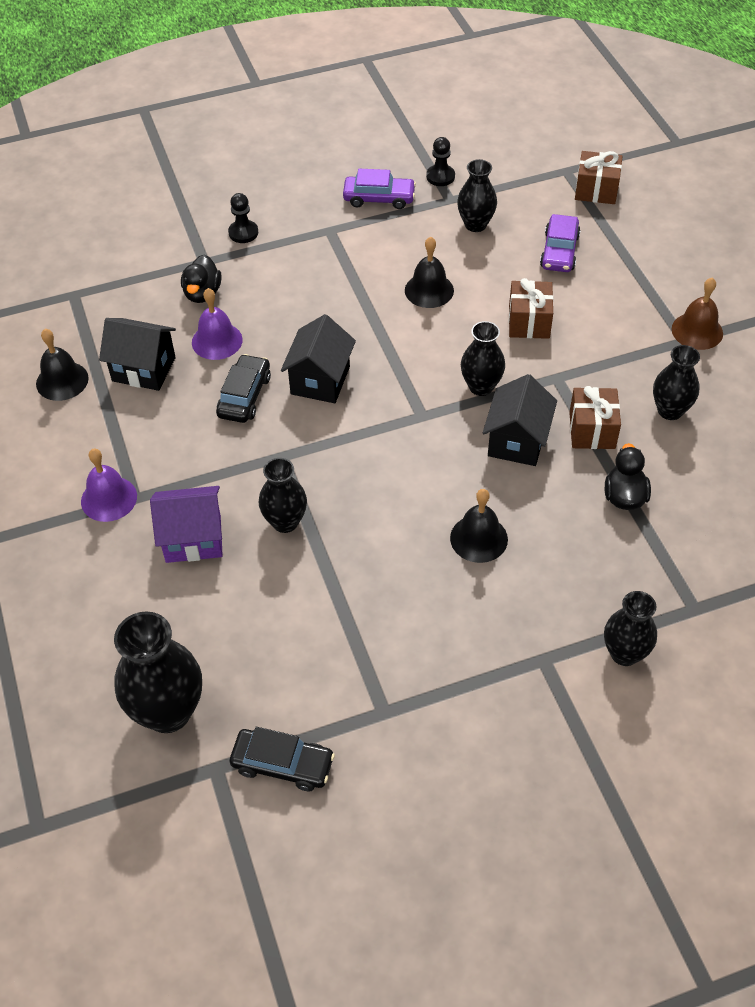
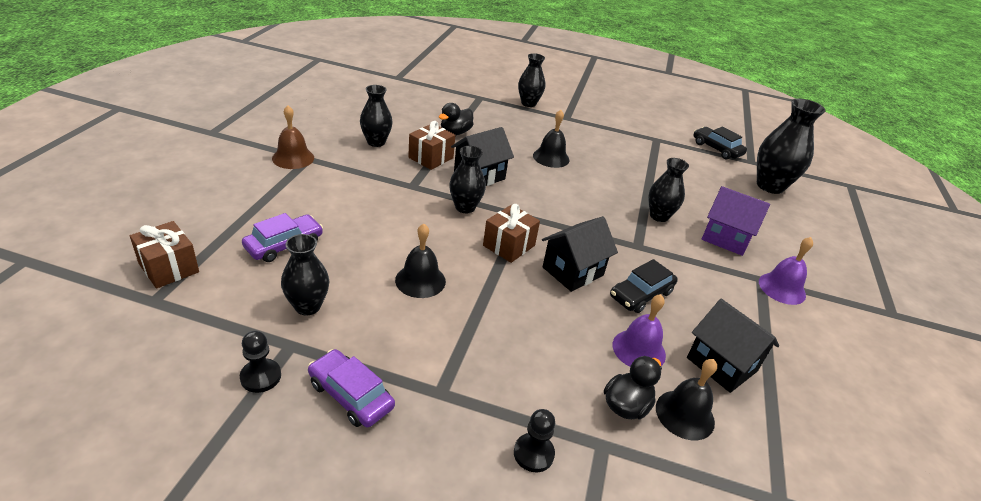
camera: 150 degrees left, 15 degrees down
black bell [36,329,89,401] -> black bell moved to [656,359,717,440]
brown gift [509,278,553,339] -> brown gift moved to [483,204,540,263]

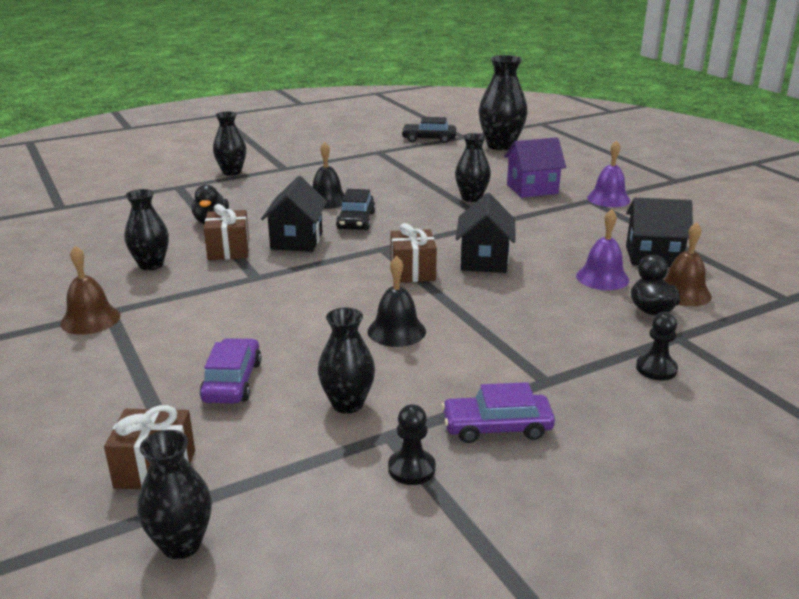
camera: 40 degrees left, 10 degrees down
black vase [449,146,486,213] -> black vase moved to [137,430,212,559]
black car [610,259,678,313] -> black car moved to [336,189,375,231]
black bell [656,359,717,440] -> brown bell [664,222,712,306]

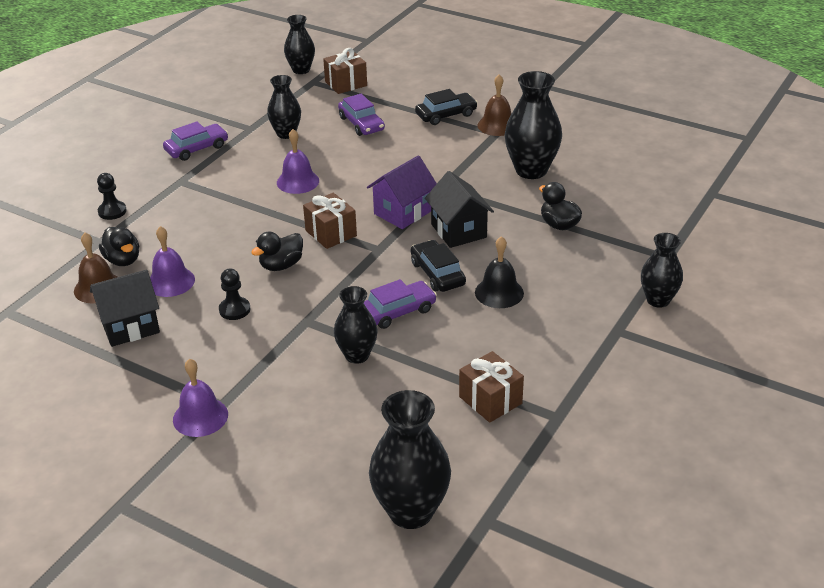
camera: 150 degrees right, 10 degrees up
black vase [124,189,169,270] -> black vase [505,71,562,179], size x1.59
brown gift [204,204,249,260] -> brown gift moved to [459,351,524,423]
black bell [367,256,426,347] -> purple bell [277,129,319,194]
black pawn [388,404,436,485] -> black pawn moved to [219,269,250,320]
black car [401,117,457,143] -> black car moved to [415,89,478,125]
black house [456,193,516,273] -> black duck [251,232,303,271]
purple house [504,137,566,198] -> purple house moved to [367,155,437,229]
none -> purple car [364,279,437,329]

